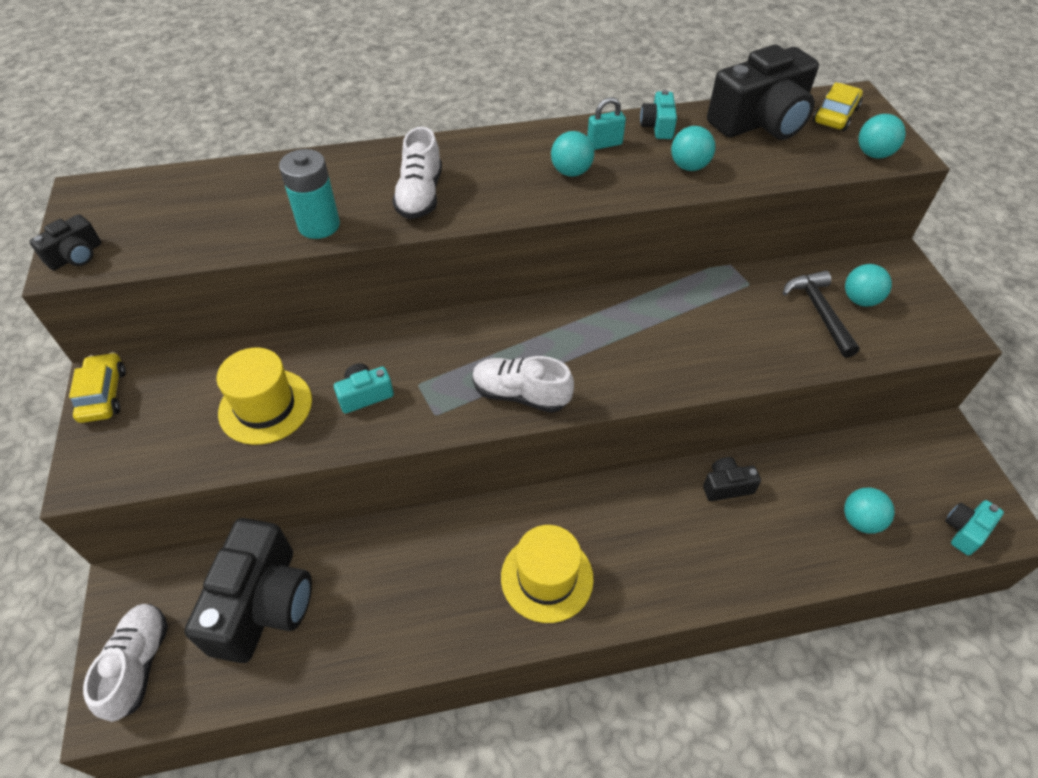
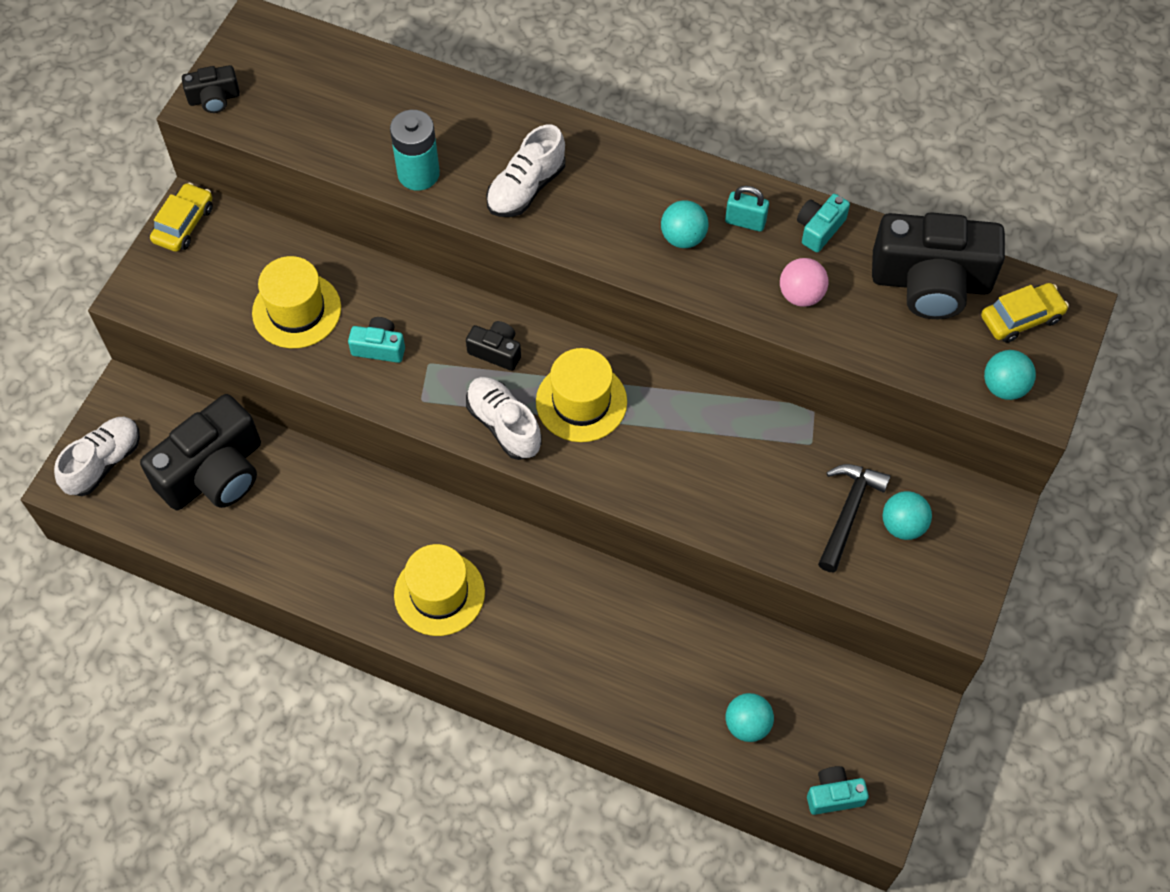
camera: 35 degrees right, 10 degrees up
turquoise ball [671,126,715,171] -> pink ball [780,258,829,307]
black camera [703,457,761,501] -> black camera moved to [466,321,521,371]
none -> yellow hat [536,348,627,442]

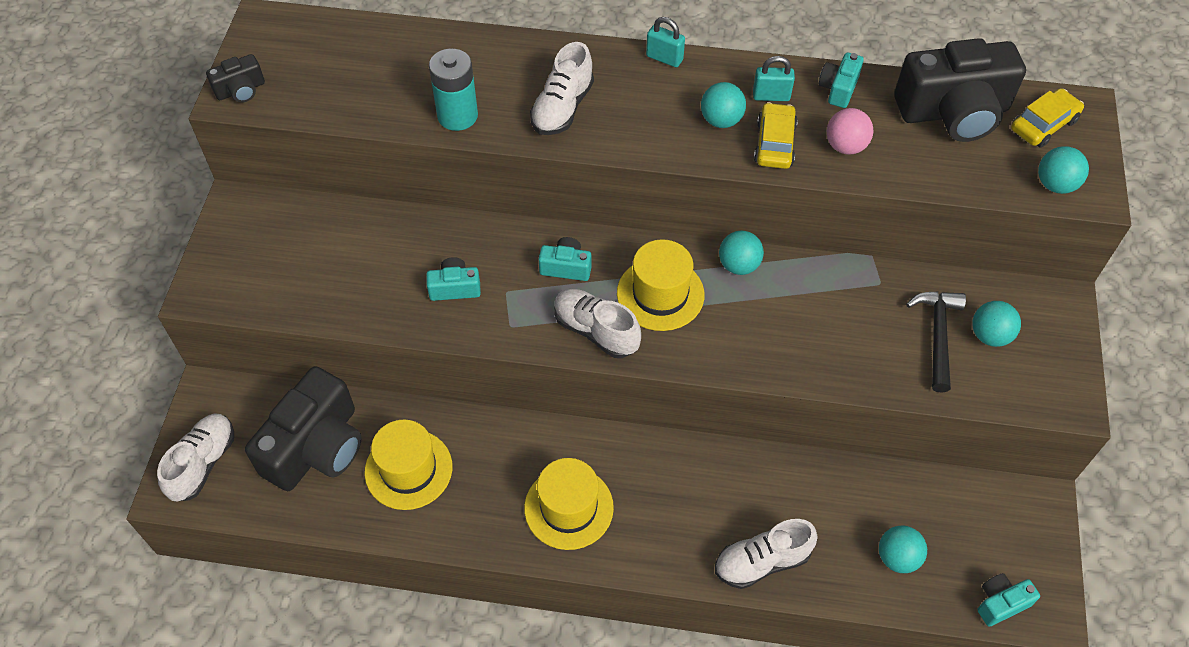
camera: 15 degrees left, 5 degrees down
yellow car [150,183,213,252] -> yellow car moved to [754,102,798,169]
yellow hat [252,256,341,348] -> yellow hat moved to [365,420,452,510]
black camera [466,321,521,371] -> turquoise camera [539,237,591,281]
none -> turquoise padlock [646,17,685,67]
none -> white shoe [715,519,818,589]
none -> turquoise ball [719,231,764,275]

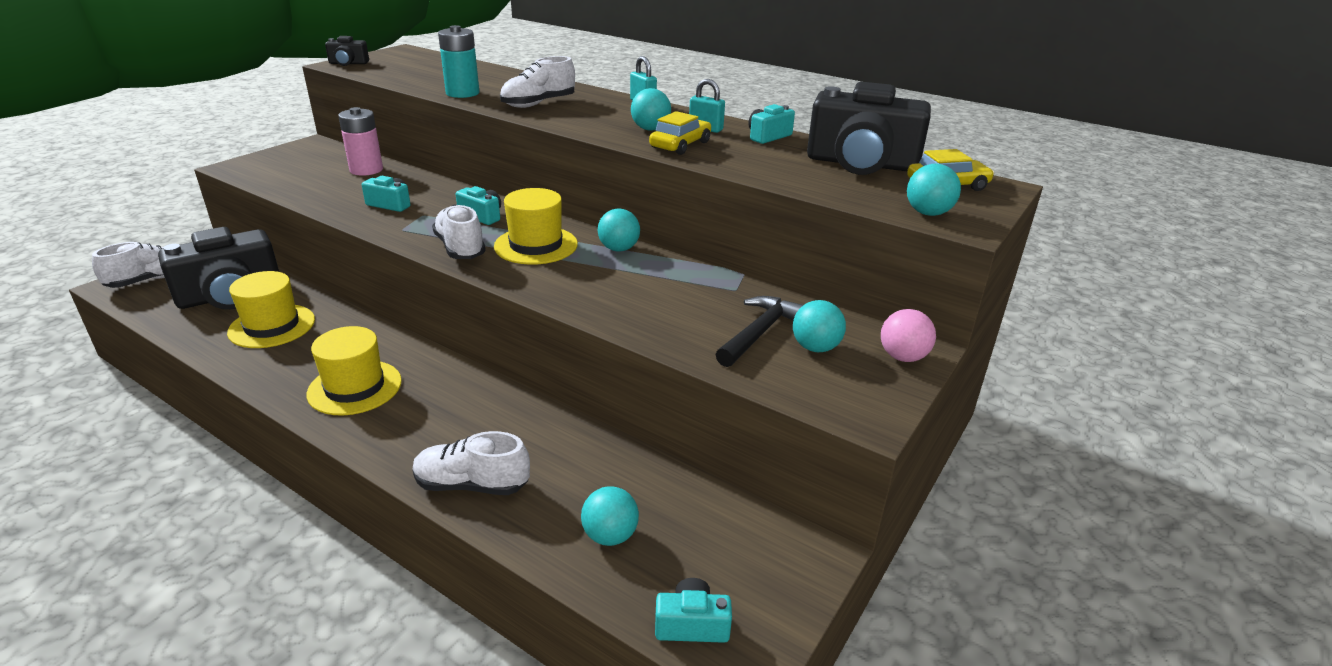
camera: 25 degrees right, 25 degrees down
pink ball [826,108,873,155] -> pink ball moved to [881,309,936,362]
none -> pink battery [338,107,383,176]

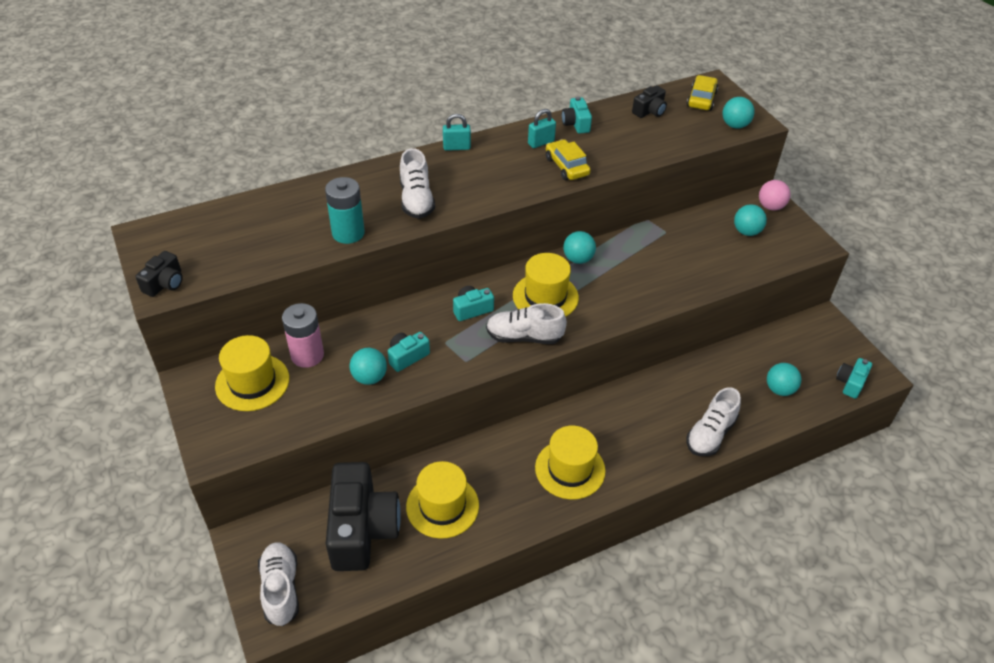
camera: 60 degrees left, 15 degrees up
turquoise ball [631,88,671,131] -> turquoise ball moved to [350,348,387,385]
black hammer [715,296,803,367] -> none
black camera [807,82,931,175] -> black camera [632,85,667,118], size x0.46
none -> yellow hat [215,335,289,411]

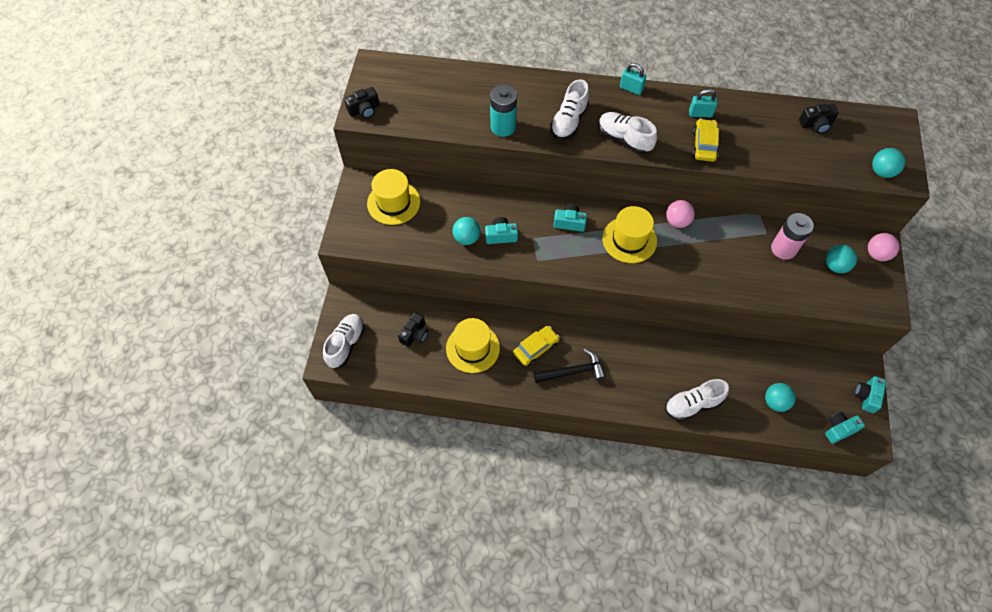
camera: 35 degrees right, 15 degrees up
pink battery [282,303,324,368] -> pink battery moved to [771,213,814,260]
black camera [326,462,401,571] -> black camera [398,312,428,347], size x0.46
white shoe [486,303,567,344] -> white shoe moved to [598,112,657,154]
yellow hat [535,426,605,500] -> black hammer [534,348,606,383]
turquoise camera [562,96,592,134] -> turquoise camera moved to [855,376,886,413]
turquoise ball [563,231,596,264] -> pink ball [666,200,695,228]
yellow car [687,75,718,111] -> yellow car moved to [513,326,560,366]

